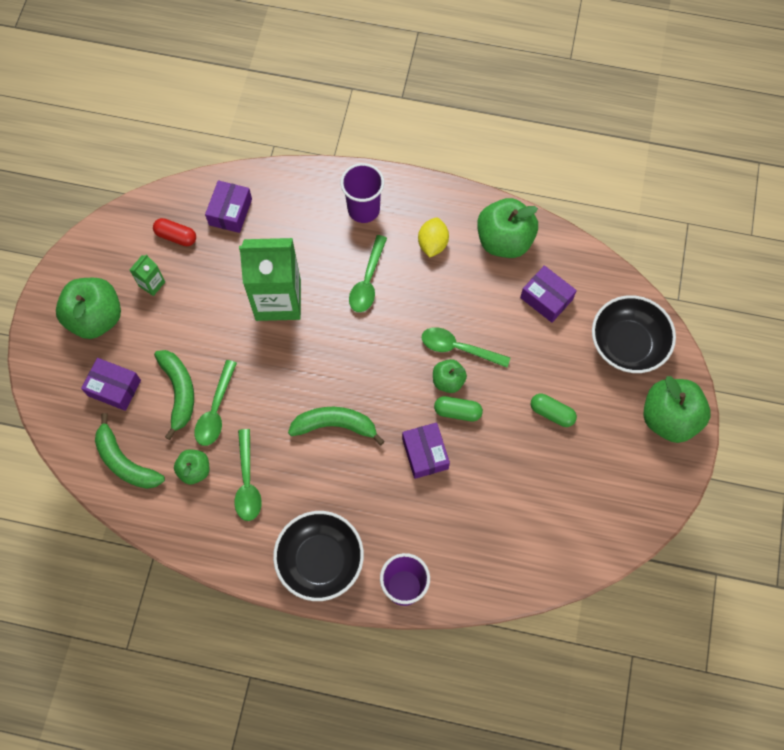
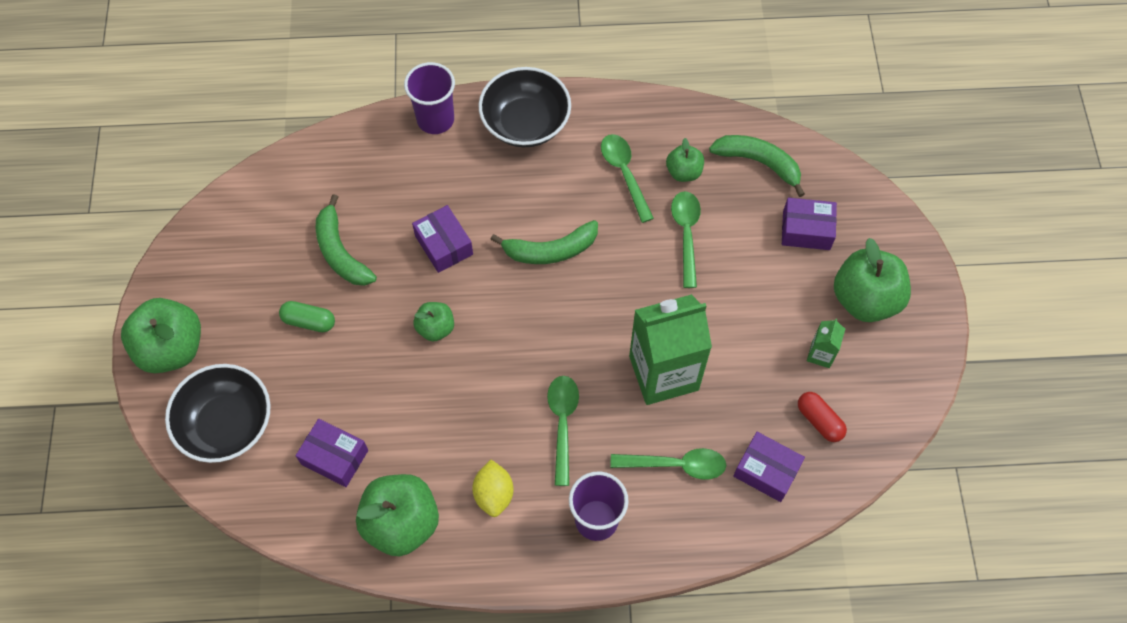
camera: 165 degrees right, 5 degrees down
red capsule [153,218,196,246] -> red capsule turned 45 degrees clockwise [798,392,847,442]
green banana [154,350,194,440] -> green banana moved to [316,194,377,286]
purple box [205,180,252,233] -> purple box turned 60 degrees counterclockwise [733,432,805,502]
green spoon [422,327,510,368] -> green spoon moved to [610,448,726,480]
green capsule [434,396,483,421] -> none

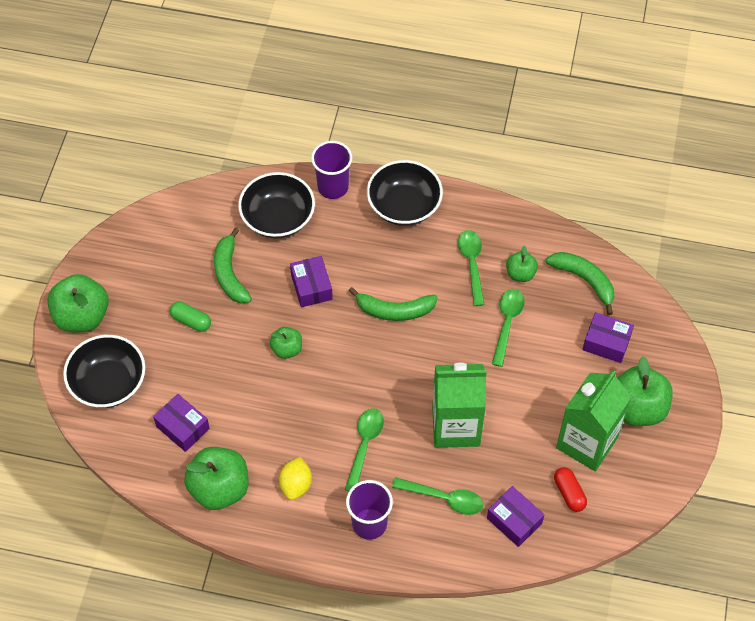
camera: 15 degrees right, 5 degrees down
green carton [807,319,845,368] -> green carton [556,370,631,471], size x2.32
none -> black bowl [238,172,315,238]

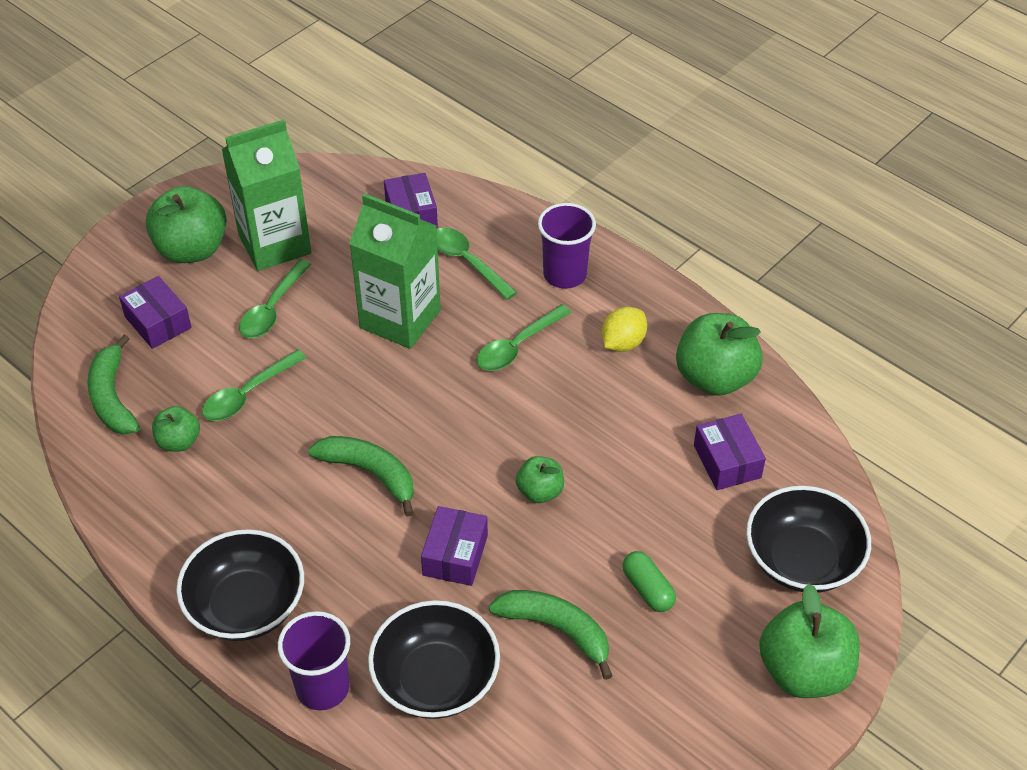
camera: 150 degrees left, 10 degrees down
green banana [214,228,252,303] -> green banana turned 75 degrees counterclockwise [489,590,612,680]
green spoon [458,230,485,306] -> green spoon moved to [239,259,311,338]
red capsule [554,467,587,512] -> none

